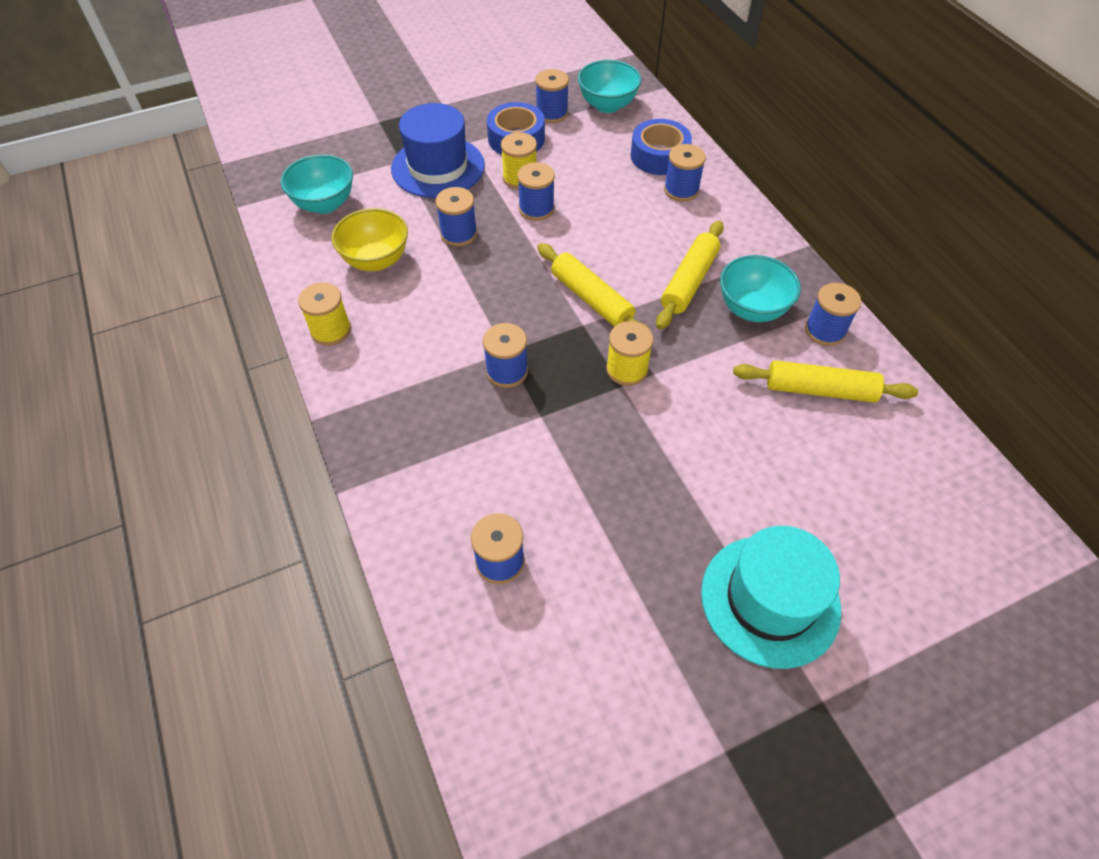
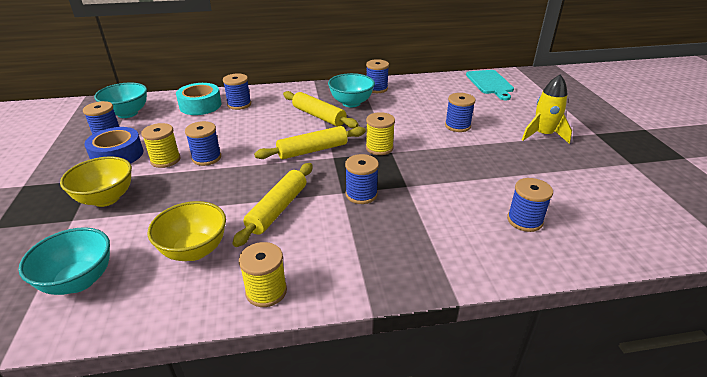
camera: 75 degrees left, 20 degrees down
blue hat [391,103,485,198] -> yellow bowl [60,157,132,207]
blue spool [435,187,477,246] -> blue spool moved to [445,93,475,132]
blue tape [631,119,692,175] -> turquoise tape [176,83,222,115]
turquoise hat [701,526,841,669] -> yellow rocket [522,74,572,144]
yellow rolling pin [733,360,918,403] -> yellow rolling pin moved to [232,163,312,247]
none -> turquoise cutting board [466,70,514,100]

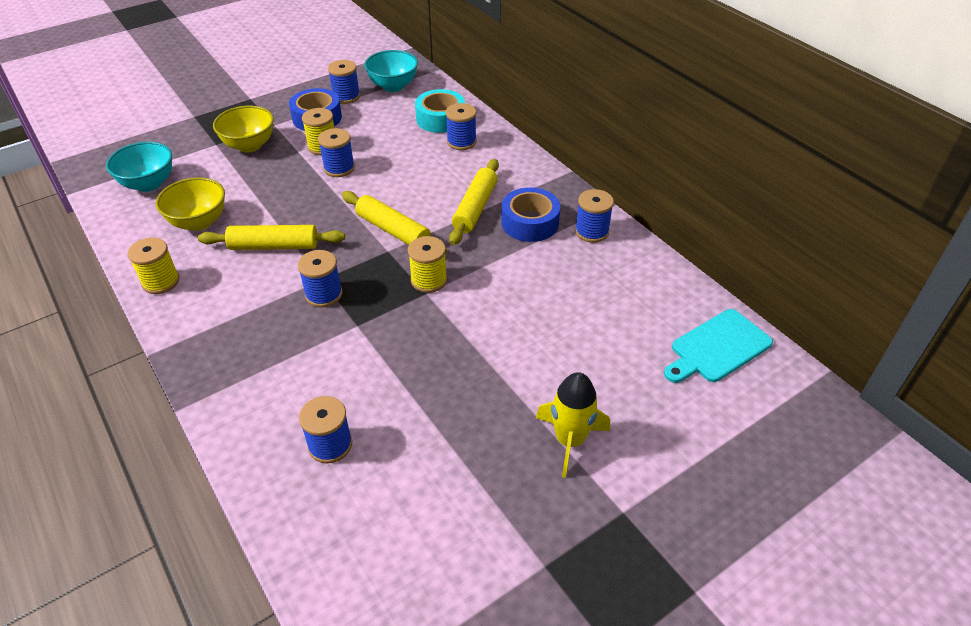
camera: 65 degrees right, 10 degrees up
turquoise bowl [328,73,375,107] -> blue tape [501,187,560,242]
blue spool [445,93,475,132] -> none

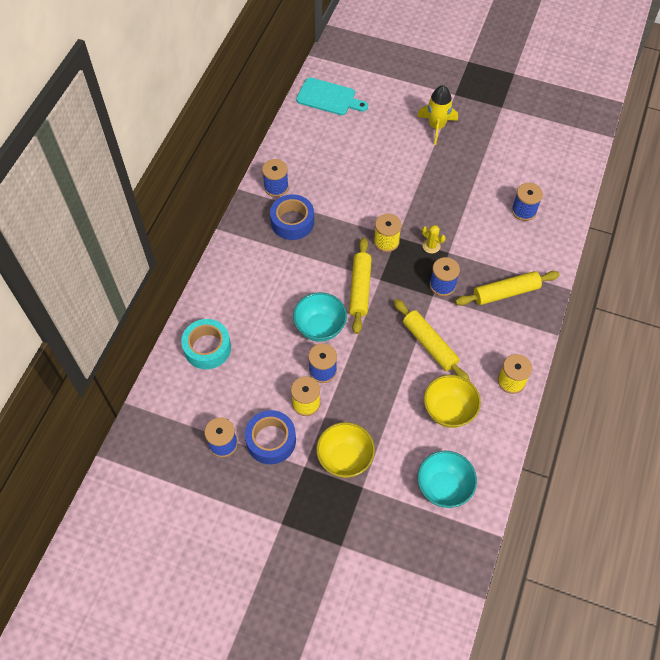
camera: 125 degrees left, 15 degrees up
turquoise bowl [364,50,418,92] -> turquoise bowl moved to [293,292,347,342]
blue spool [446,103,477,150] -> none
yellow rolling pin [449,159,499,245] -> yellow rolling pin moved to [455,271,560,306]
none -> yellow cactus [422,225,446,253]

